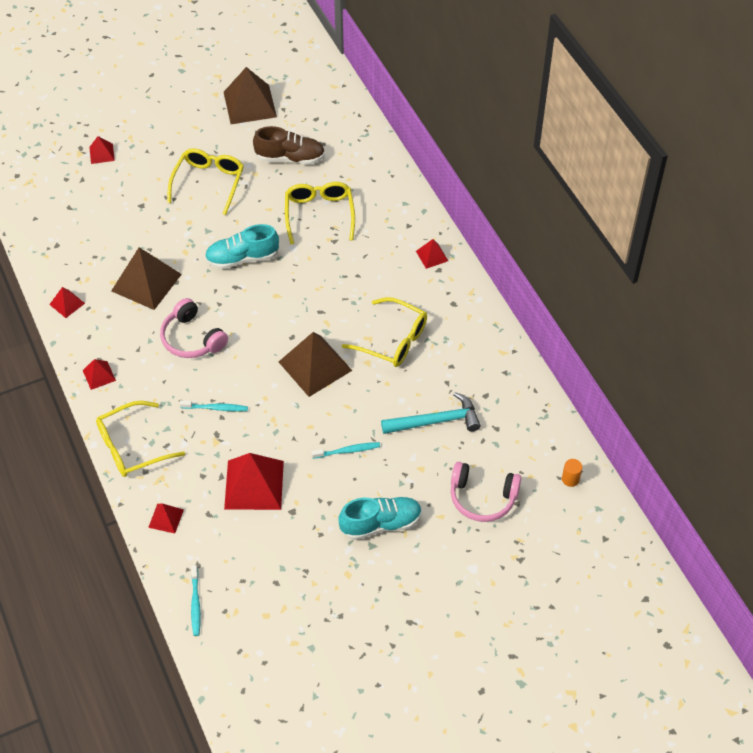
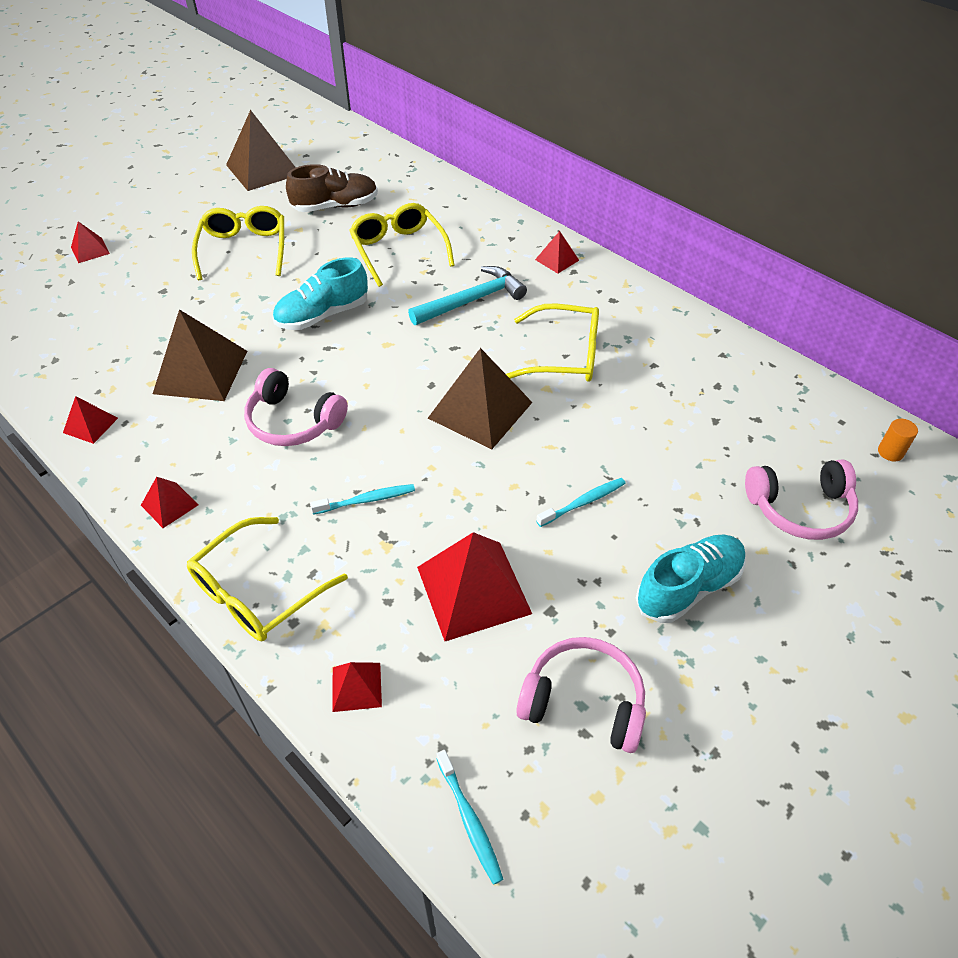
camera: 20 degrees left, 5 degrees down
turquoise hammer [381,392,481,434] -> turquoise hammer moved to [408,266,527,325]
none -> pink headphones [516,637,646,753]

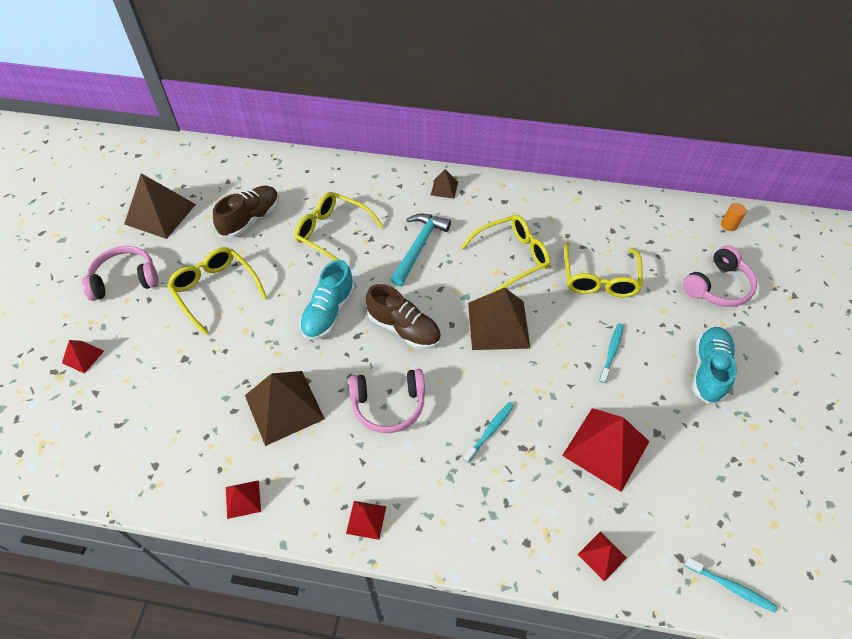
camera: 35 degrees left, 5 degrees up
yellow glasses [187,517,348,641] -> yellow glasses moved to [564,242,643,297]
pink headphones [516,637,646,753] -> pink headphones moved to [82,246,159,301]
red pyramid [535,231,579,273] -> brown pyramid [431,169,458,199]
none -> brown shoe [366,284,441,349]

